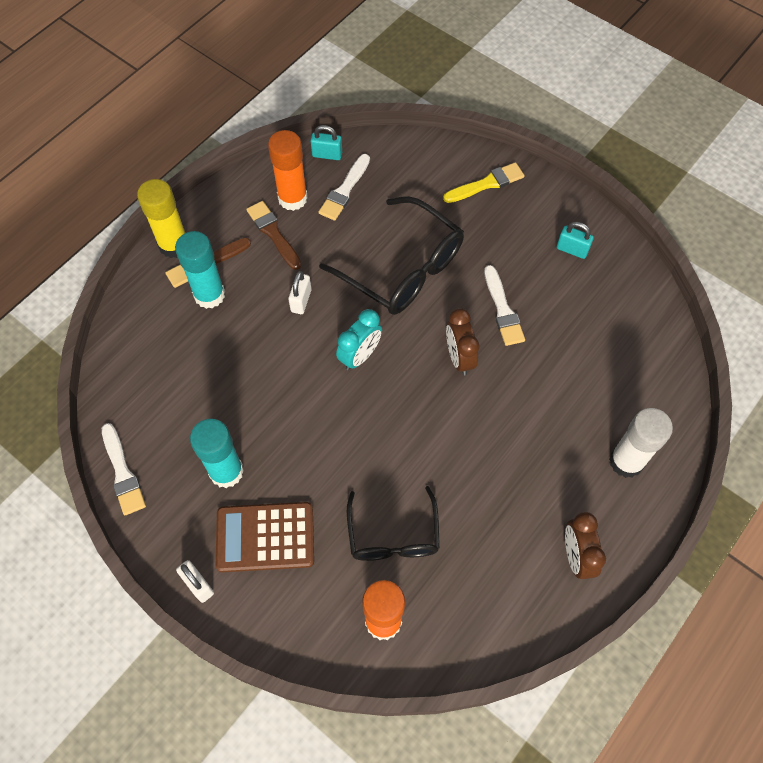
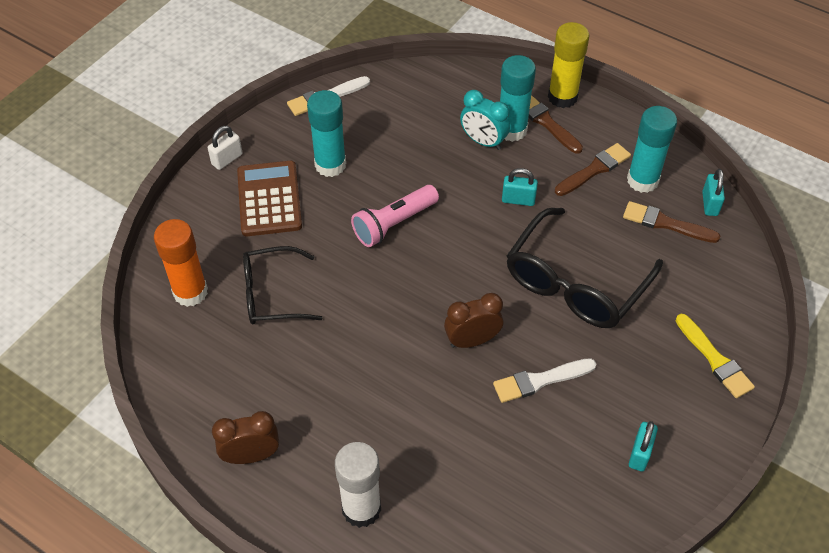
camera: 85 degrees right, 10 degrees down
orange glue stick [268,130,308,211] -> turquoise glue stick [627,106,677,193]
white padlock [288,271,311,314] -> turquoise padlock [502,168,538,206]
white brush [319,154,370,221] -> brown brush [623,201,720,243]
turquoise clock [336,309,382,370] -> turquoise clock moved to [460,90,510,150]
none -> pink flashlight [351,185,439,247]

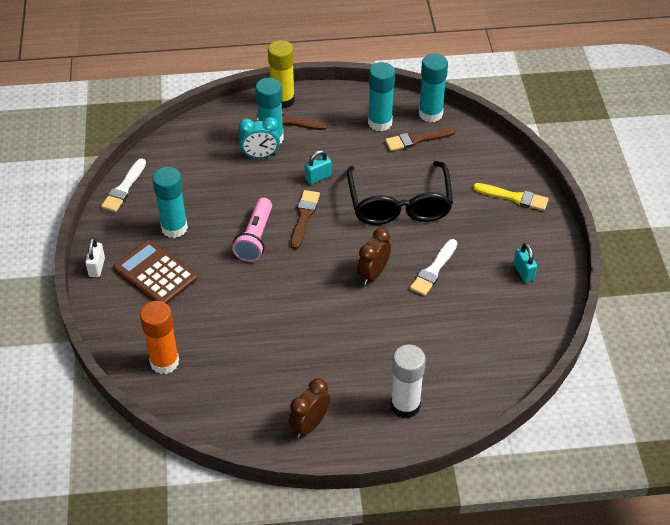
camera: 40 degrees left, 5 degrees down
black glasses [243,246,323,324] -> none
brown brush [555,143,631,196] -> brown brush moved to [291,190,320,249]
turquoise padlock [702,169,725,216] -> turquoise glue stick [419,54,448,122]

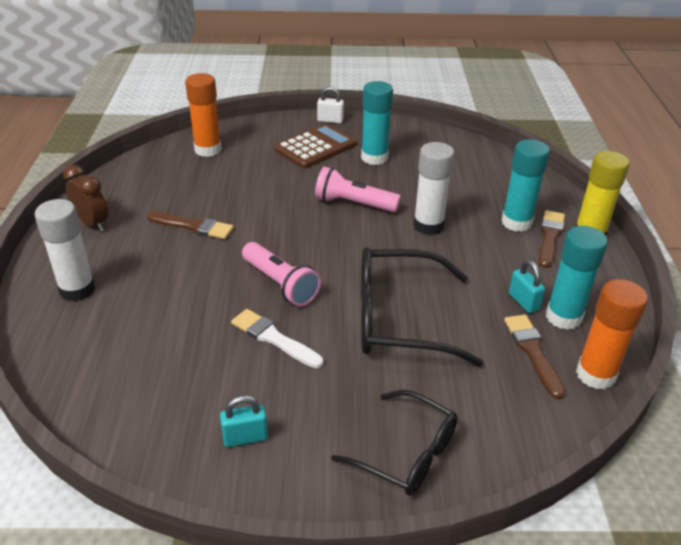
camera: 95 degrees right, 10 degrees down
white brush [101,158,146,212] -> none
turquoise clock [239,117,280,158] -> none
brown brush [291,190,320,249] -> brown brush moved to [147,211,234,239]
turquoise padlock [305,150,331,184] -> turquoise padlock moved to [509,260,545,313]
brown clock [357,228,391,285] -> pink flashlight [242,242,321,306]
turquoise glue stick [419,54,448,122] -> orange glue stick [576,279,648,389]
yellow brush [473,183,549,211] -> black glasses [331,390,458,496]
none -> white glue stick [413,142,455,235]

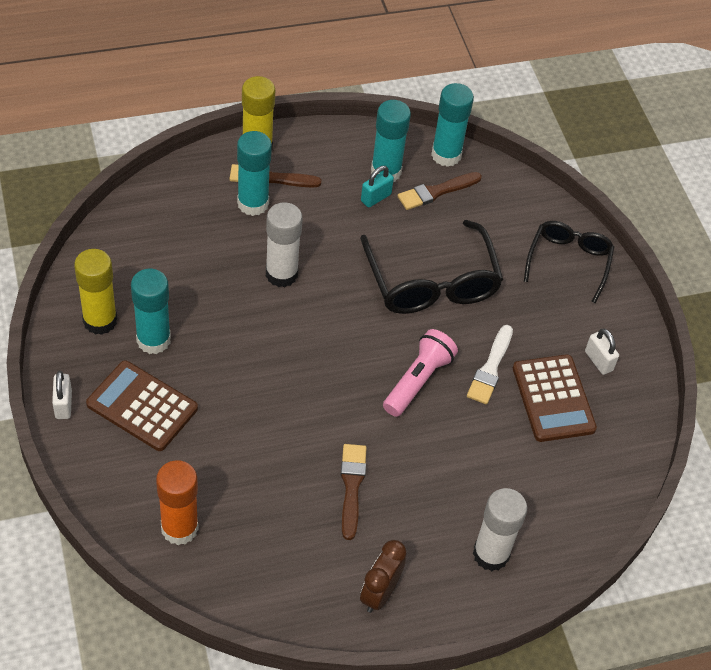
camera: 110 degrees left, 15 degrees up
turquoise padlock [220,395,268,447] -> white padlock [585,329,619,375]
pink flashlight [315,167,401,212] -> none
orange glue stick [576,279,648,389] -> turquoise glue stick [431,83,474,167]
none -> yellow glue stick [74,249,117,335]
none -> brown calculator [513,354,597,442]

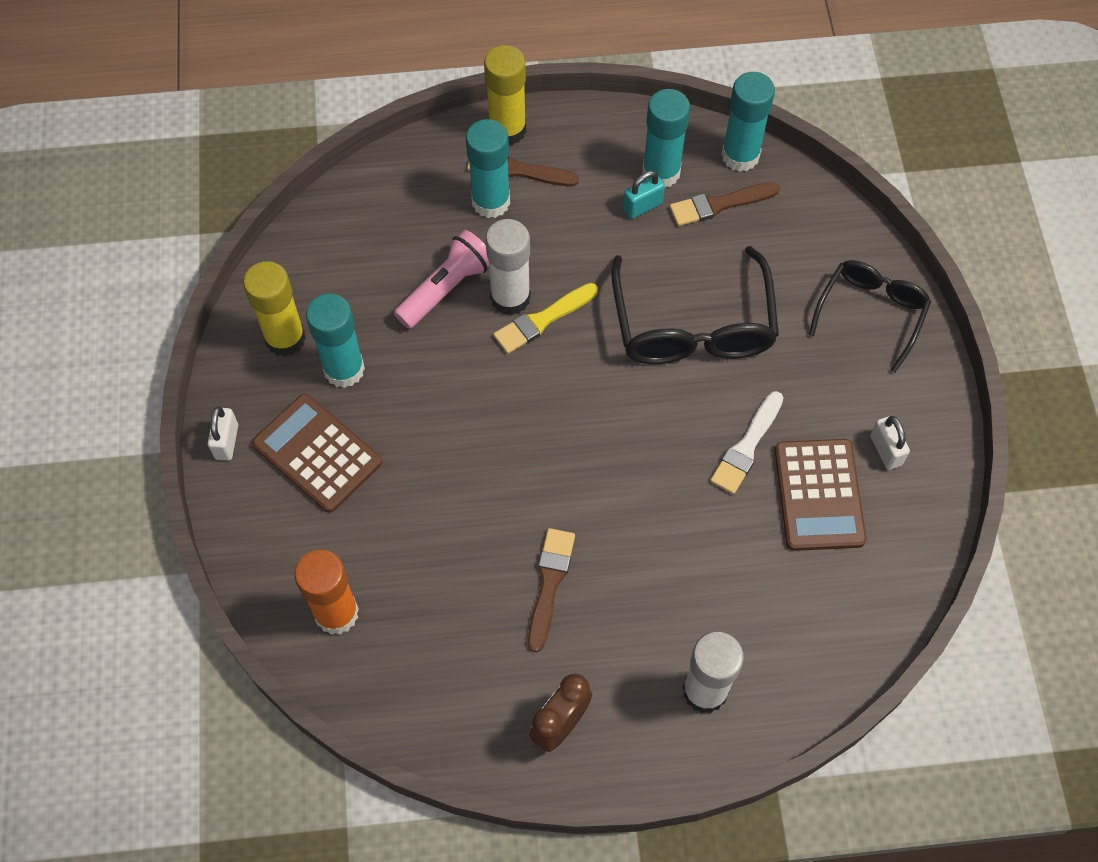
camera: 15 degrees right, 10 degrees up
pink flashlight [383,329,458,417] -> pink flashlight moved to [394,230,489,329]
none -> yellow brush [493,283,598,354]

